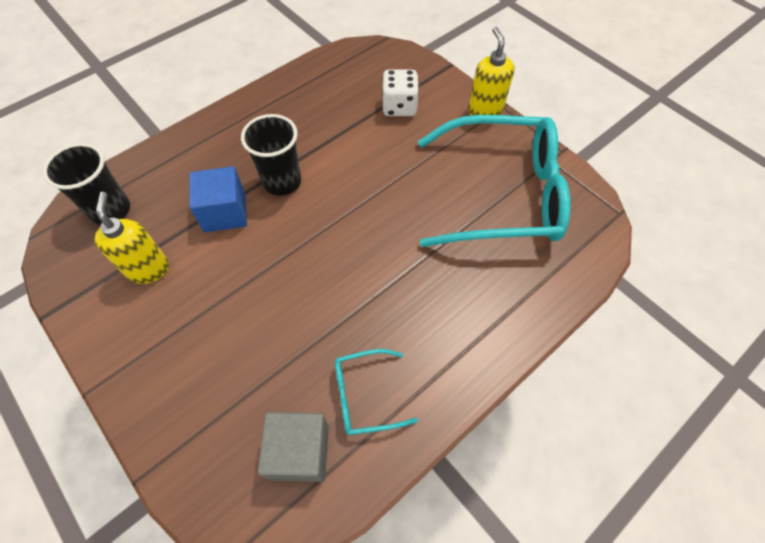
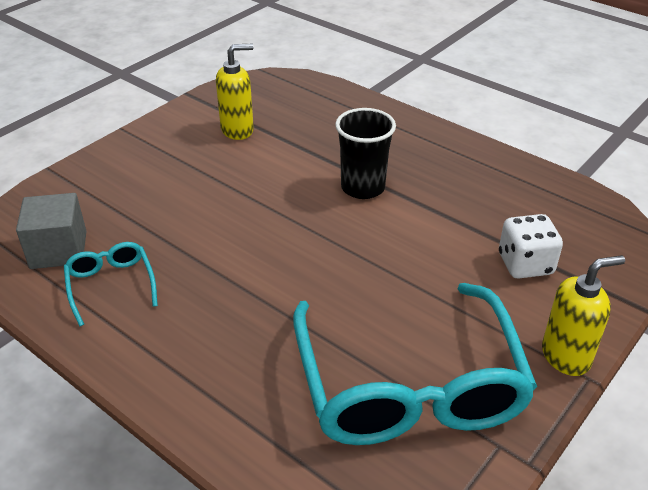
camera: 80 degrees right, 20 degrees down
black cup [43,143,130,225] -> none
blue cube [189,166,247,233] -> none

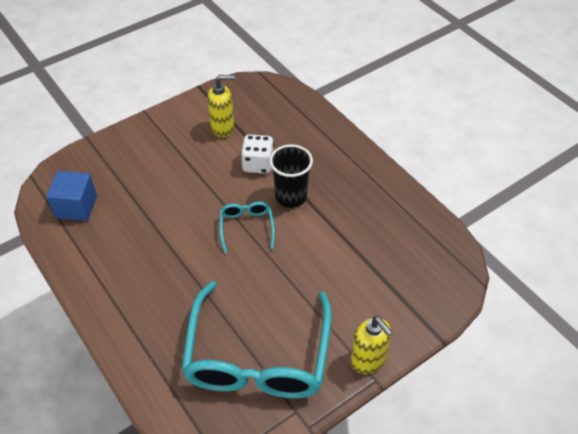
camera: 15 degrees right, 10 degrees up
grey cube [16,193,86,269] -> blue cube [46,171,97,221]
turquoise glasses [64,242,158,326] -> turquoise glasses moved to [219,202,275,253]
white dice [499,214,563,279] -> white dice moved to [241,135,274,174]
yellow soap dispenser [542,255,625,376] -> yellow soap dispenser turned 60 degrees clockwise [351,316,393,374]

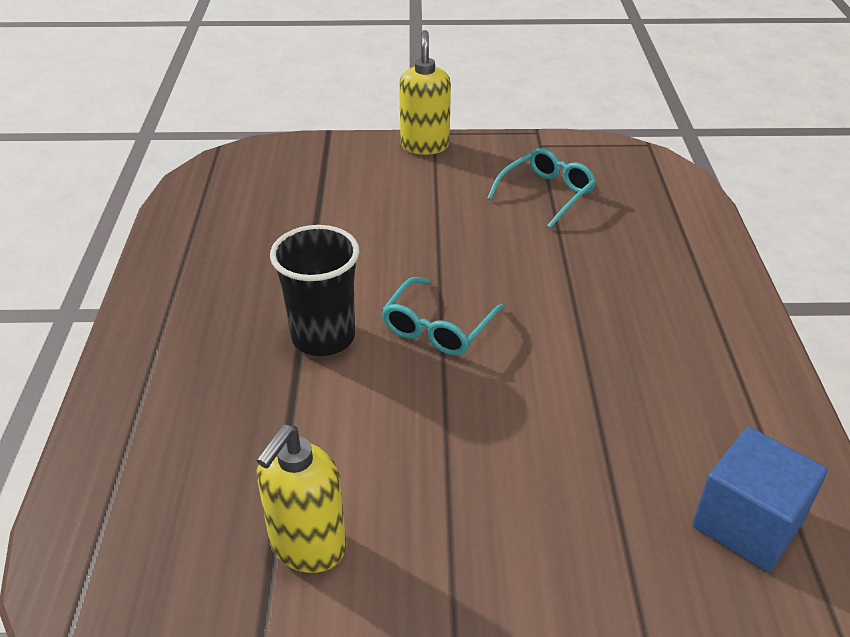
camera: 145 degrees left, 10 degrees down
turquoise glasses [181,281,332,399] -> turquoise glasses [487,148,596,229], size x0.44
yellow soap dispenser [207,75,235,137] -> yellow soap dispenser turned 90 degrees counterclockwise [256,425,346,573]
white dice [241,135,274,174] -> none

